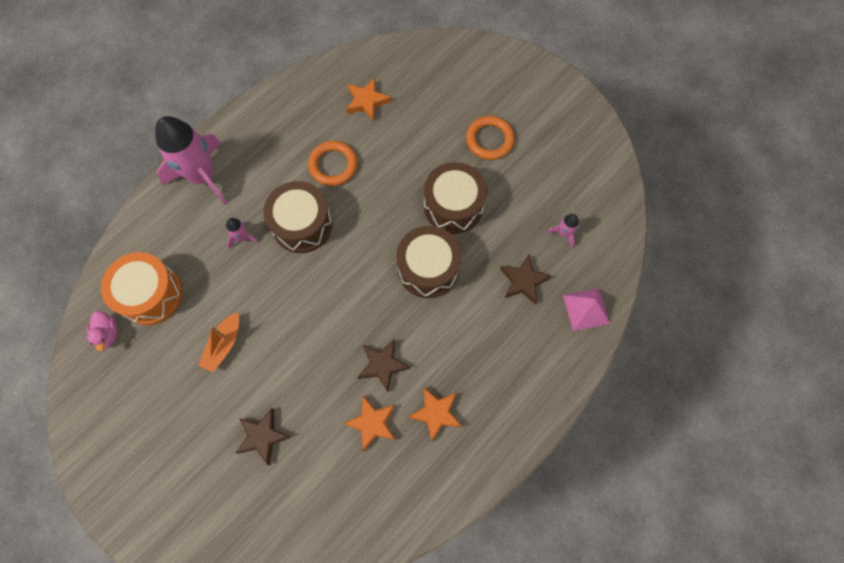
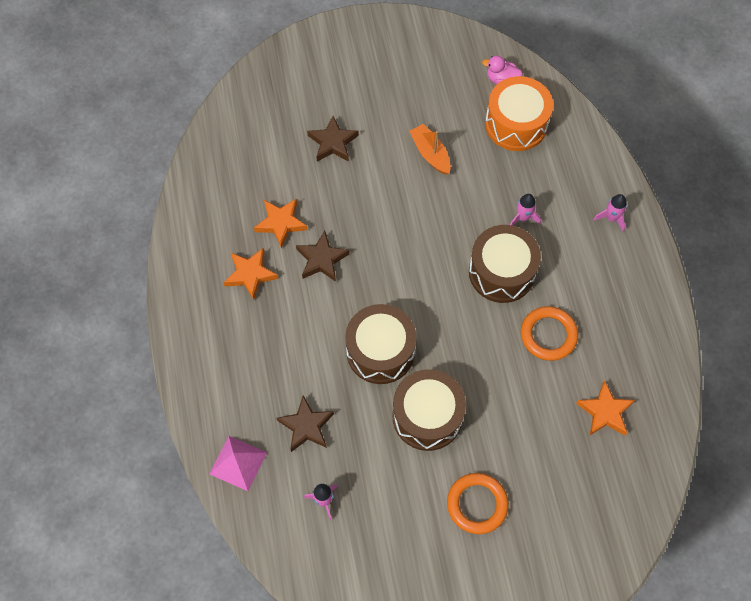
camera: 125 degrees right, 5 degrees down
pink rocket [155,116,228,205] -> pink rocket [594,194,627,232], size x0.41

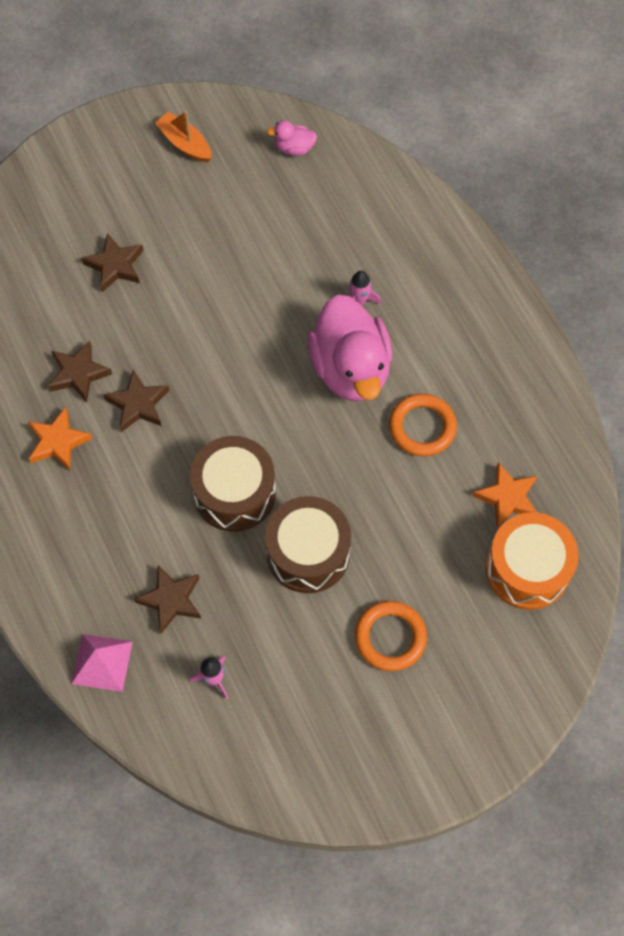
camera: 15 degrees left, 0 degrees up
orange star [254,198,308,248] -> brown star [48,340,112,403]
orange boat [409,124,451,175] -> orange boat moved to [155,111,212,162]
brown drum [469,225,541,303] -> pink duck [308,295,392,401]
orange drum [485,76,553,151] -> orange drum moved to [486,512,579,610]
pink rocket [594,194,627,232] -> none

